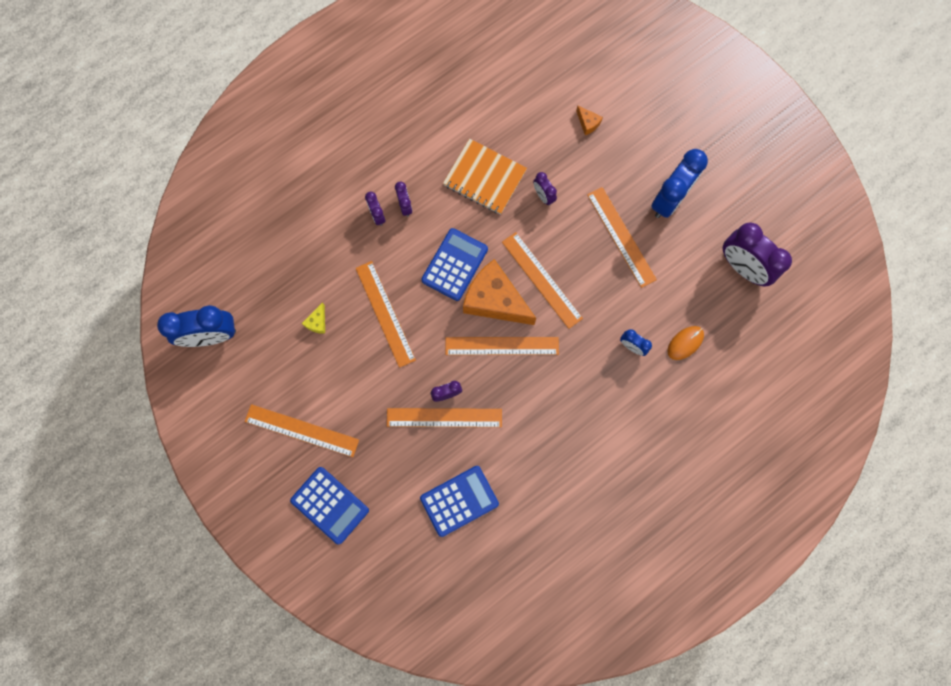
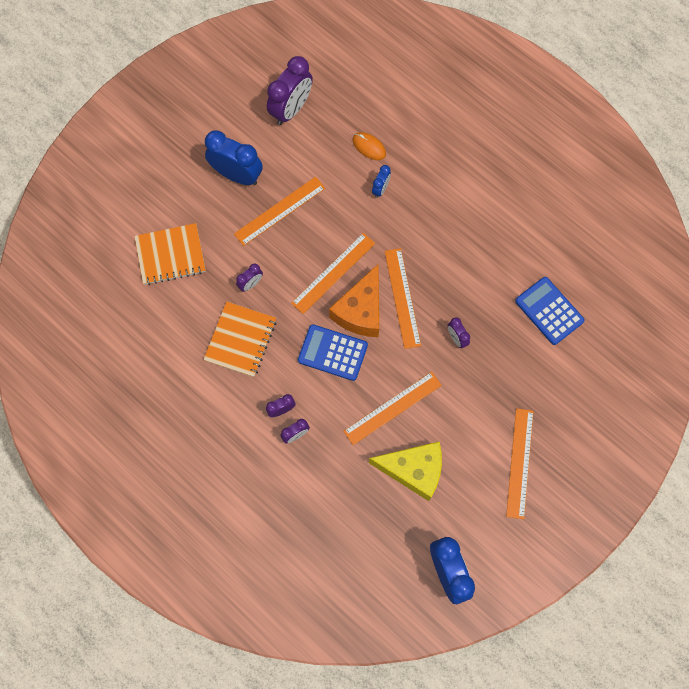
camera: 100 degrees left, 5 degrees down
blue calculator [290,467,369,545] -> none
yellow cheese [302,302,325,334] -> yellow cheese [369,441,442,501], size x2.47
orange ruler [387,408,502,427] -> none
orange cheese [576,105,603,135] -> orange notebook [134,223,206,285]

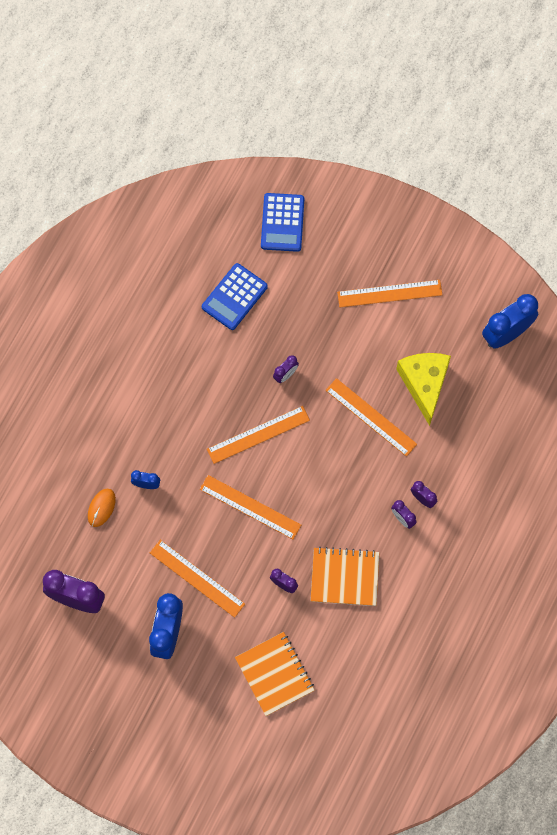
camera: 105 degrees left, 0 degrees up
blue calculator [298,324,368,381] -> blue calculator moved to [261,193,304,252]
orange cheese [329,264,379,337] -> none

